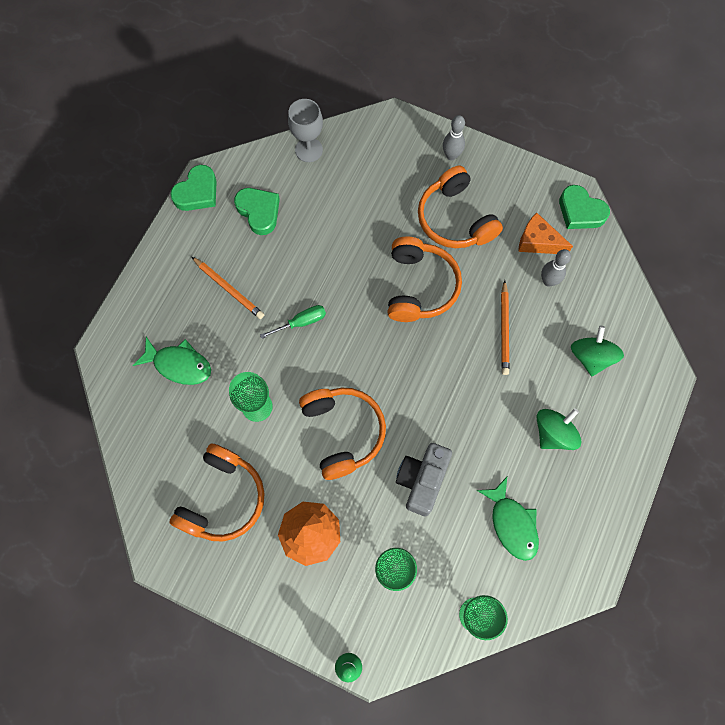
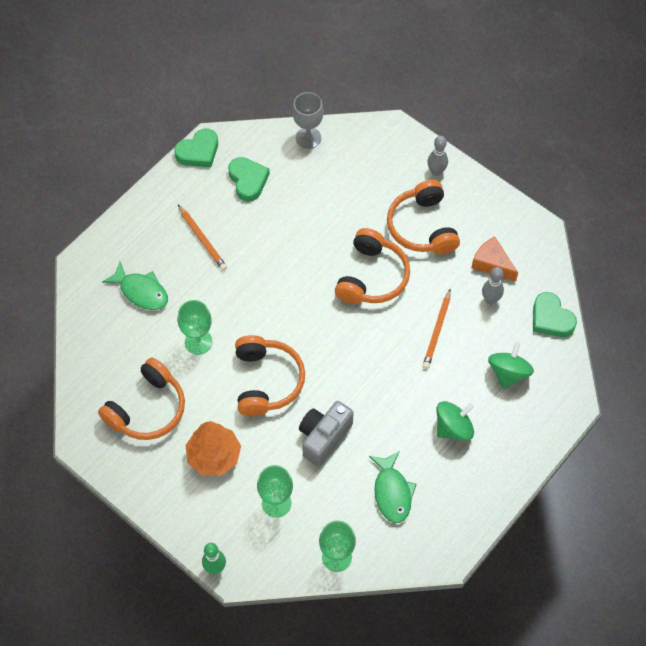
camera: 15 degrees right, 10 degrees down
green screwdriver [260,305,326,339] -> none
green heart [559,185,610,229] -> green heart moved to [533,292,577,337]

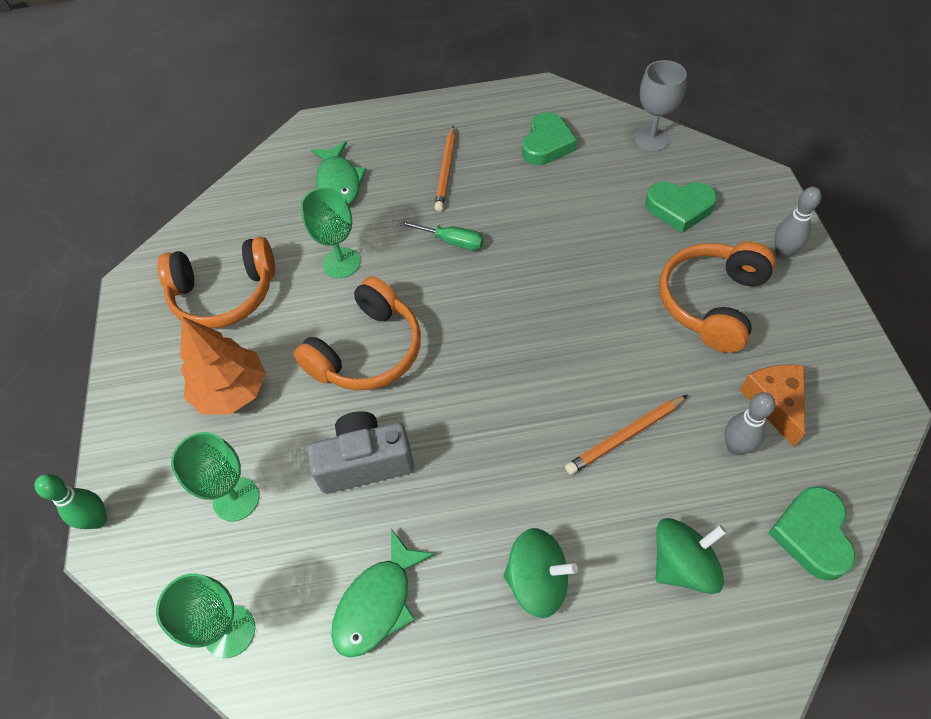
camera: 45 degrees right, 5 degrees down
green heart [174,129,218,167] -> green heart moved to [645,182,717,233]
orange headphones [335,228,410,304] -> none
none -> green screwdriver [400,221,484,250]

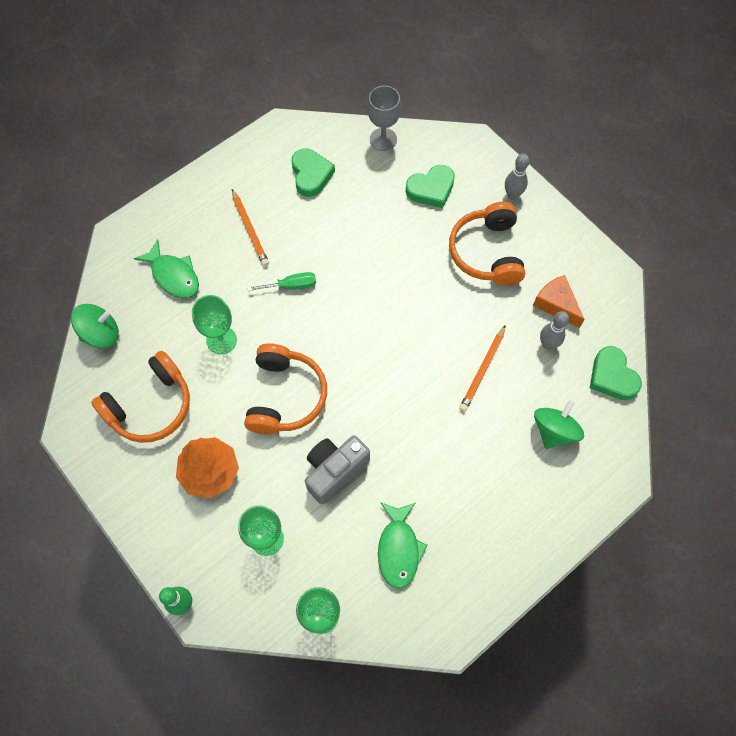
camera: 35 degrees left, 10 degrees up
green spinning top [503,528,578,618] -> green spinning top moved to [71,304,119,348]

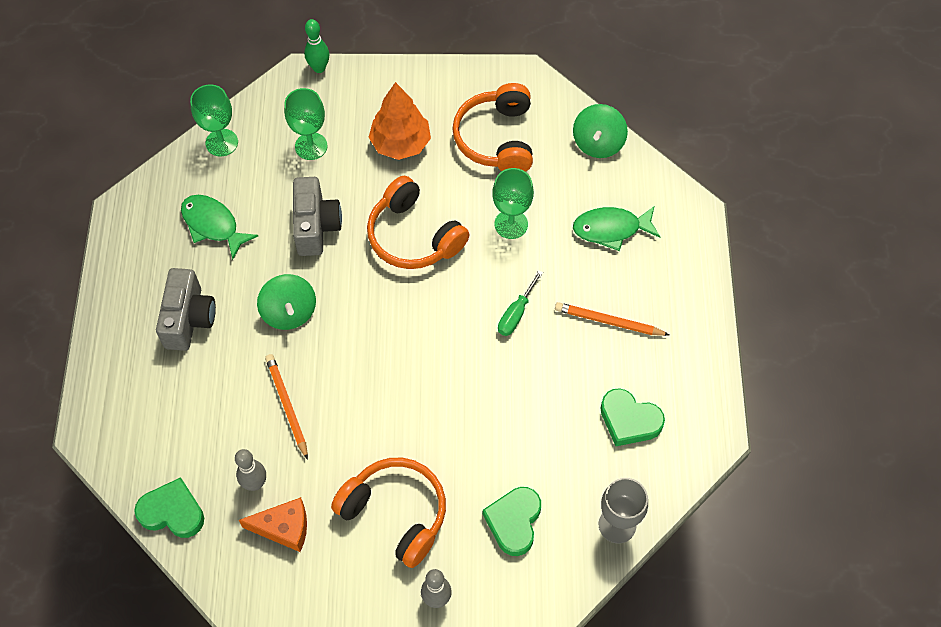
camera: 130 degrees right, 5 degrees down
green spinning top [534,400,584,449] -> green spinning top moved to [257,274,316,330]
none -> grey camera [156,268,216,351]

